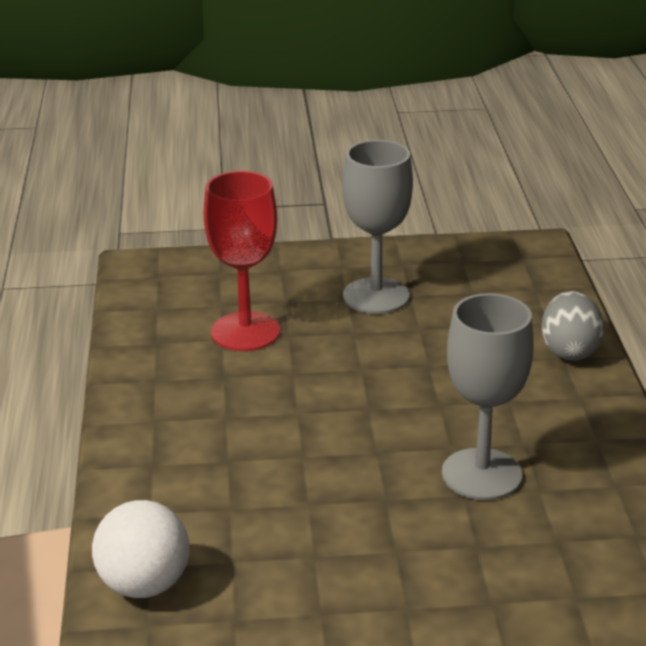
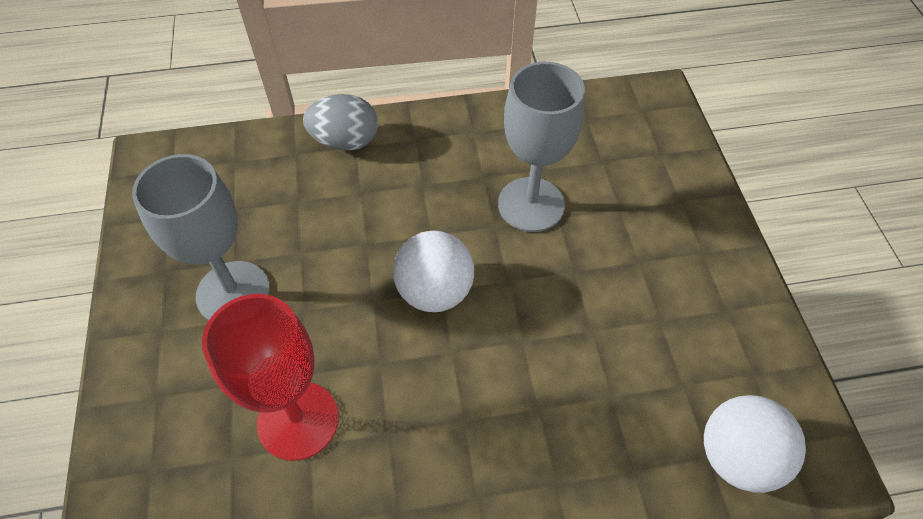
camera: 95 degrees left, 25 degrees up
none -> white ball [393,231,474,312]

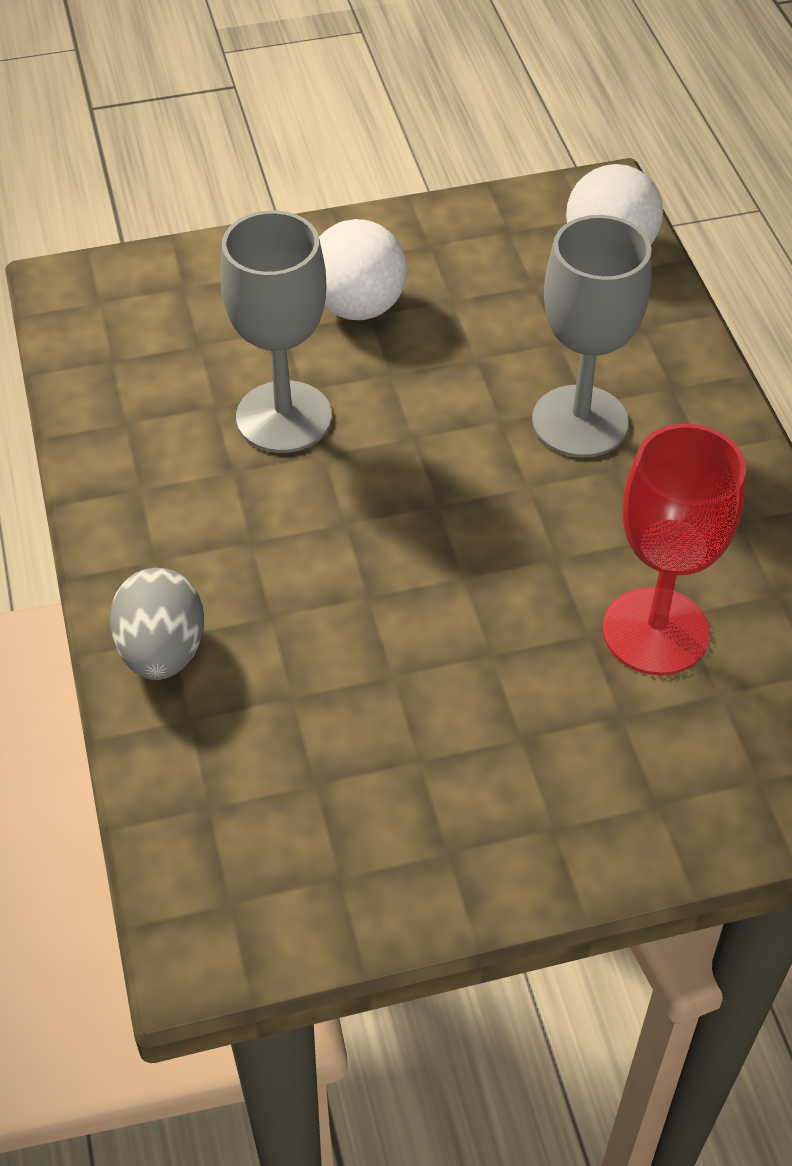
camera: 95 degrees left, 5 degrees down
grey goblet [132,154,270,320] -> grey goblet moved to [532,215,652,458]
white ball [393,231,474,312] -> white ball moved to [319,219,407,320]

